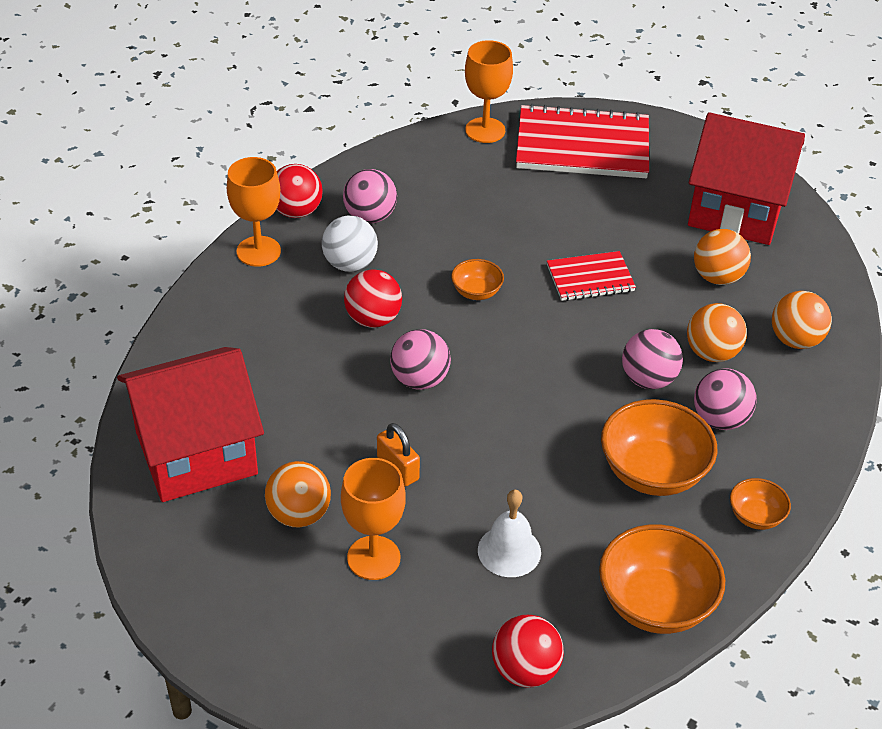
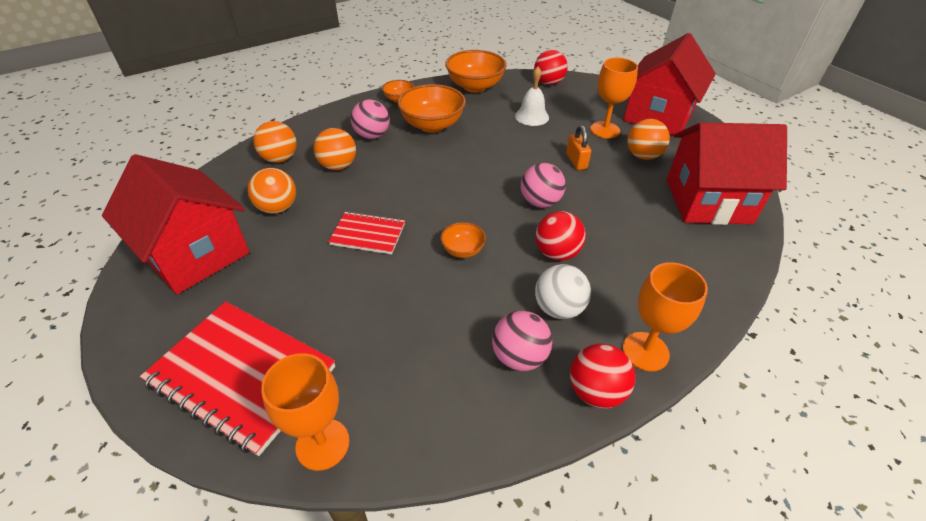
camera: 155 degrees left, 0 degrees up
pink ball [622,329,683,389] -> none
none -> red house [623,33,716,135]

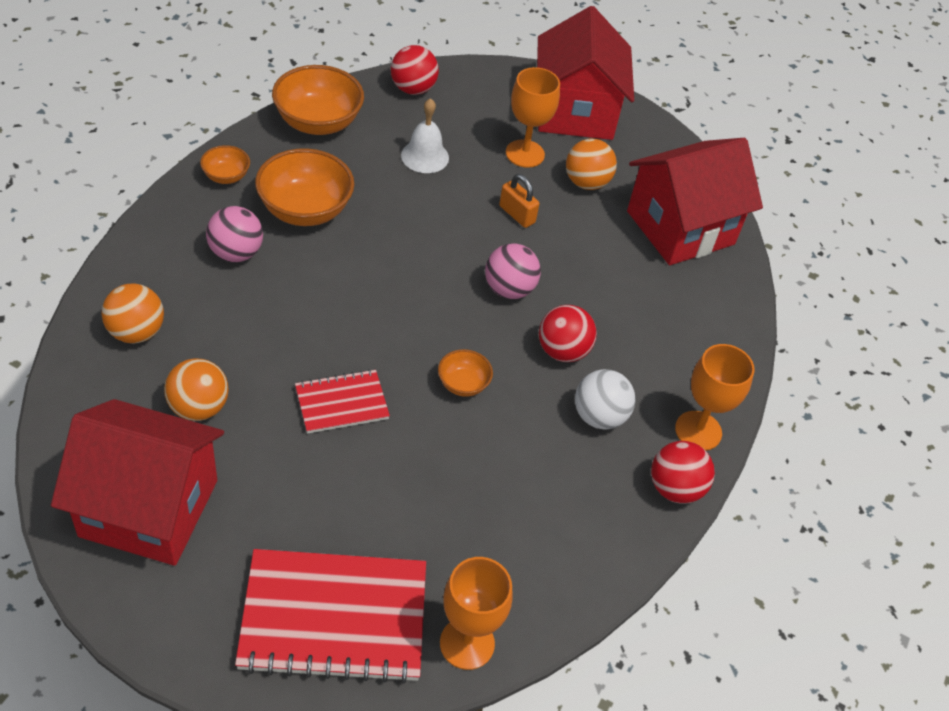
camera: 35 degrees left, 5 degrees up
orange ball [314,128,356,170] -> none
pink ball [492,311,552,371] -> none

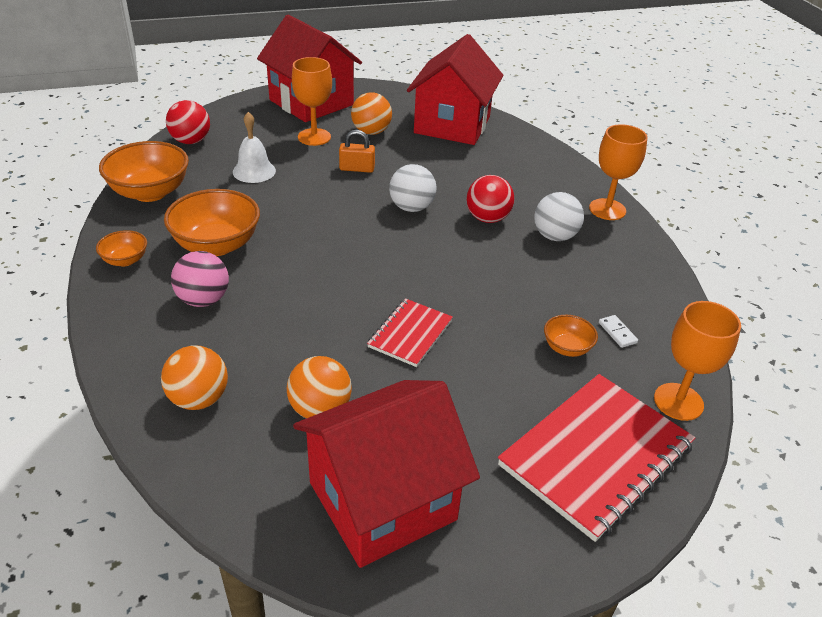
camera: 40 degrees left, 10 degrees down
orange bowl [438,349,493,397] -> orange bowl moved to [544,315,598,357]
pink ball [485,243,541,299] -> white ball [389,164,437,212]
red ball [651,441,715,504] -> none
none -> white domino [599,315,638,348]

